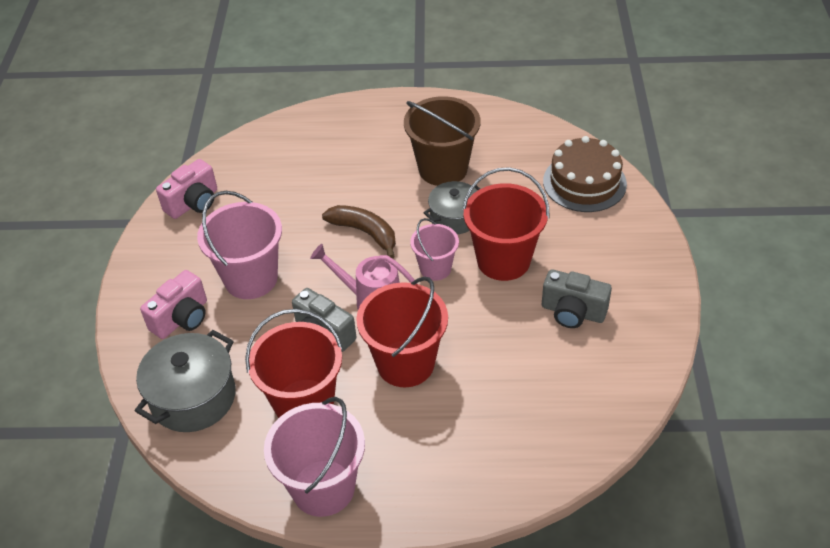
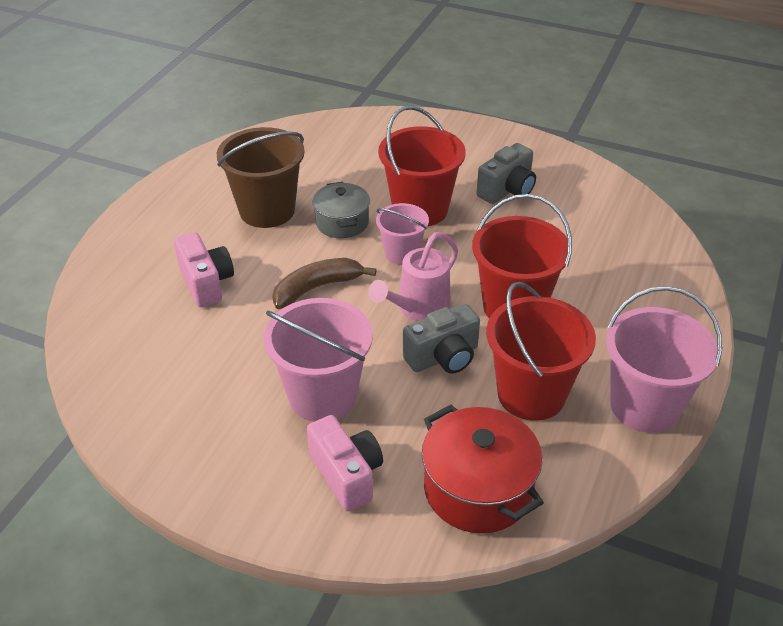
camera: 70 degrees left, 5 degrees down
grey pot [135,330,236,432] -> red pot [422,405,544,533]
pink camera [156,159,217,219] -> pink camera moved to [174,232,234,307]
brown cake [543,136,627,212] -> none

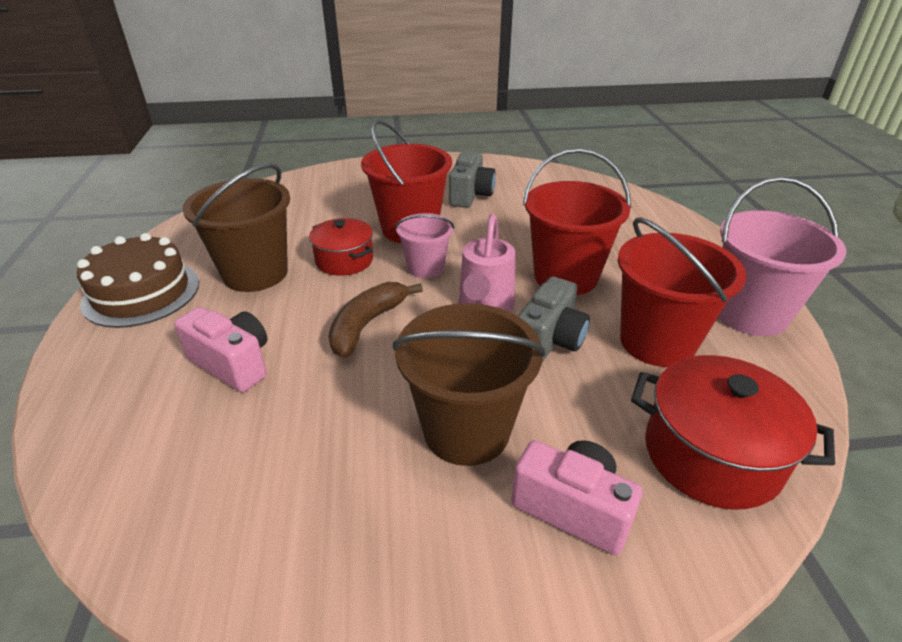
camera: 30 degrees left, 5 degrees down
pink bucket [264,298,373,422] -> brown bucket [393,303,545,466]
grey pot [312,182,370,238] -> red pot [309,218,373,276]
none -> brown cake [77,233,199,328]

